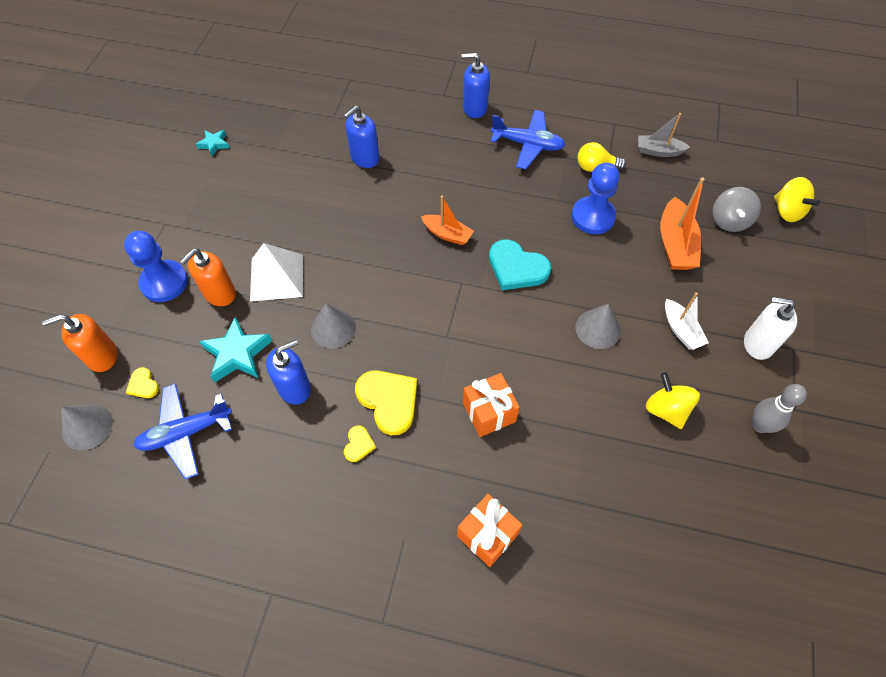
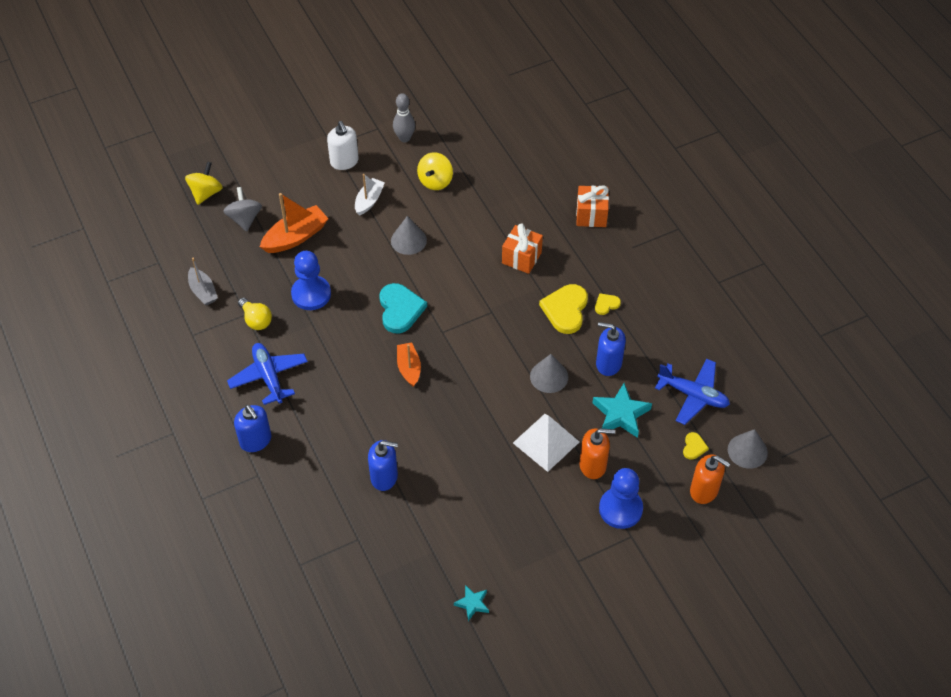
camera: 130 degrees left, 5 degrees down
grey spinning top [713,187,761,232] -> grey spinning top turned 75 degrees counterclockwise [223,187,262,232]

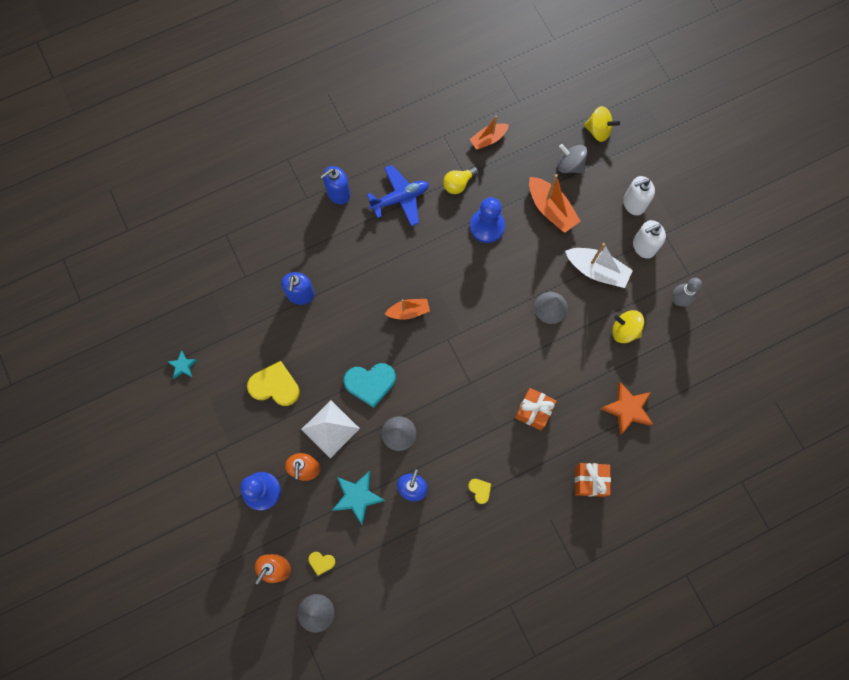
camera: 90 degrees right, 20 degrees up
grey boat [188,258,218,305] -> orange boat [469,116,509,150]
grey spinning top [223,187,262,232] -> grey spinning top turned 135 degrees counterclockwise [557,144,588,173]
white boat [355,174,385,216] -> white boat [565,243,633,288], size x1.55
turquoise heart [379,283,427,333] -> turquoise heart moved to [344,363,396,408]
yellow heart [539,284,588,334] -> yellow heart moved to [247,361,300,406]
blue plane [655,359,730,425] -> none
none -> orange star [601,382,653,435]
none -> white soap dispenser [623,176,655,215]

